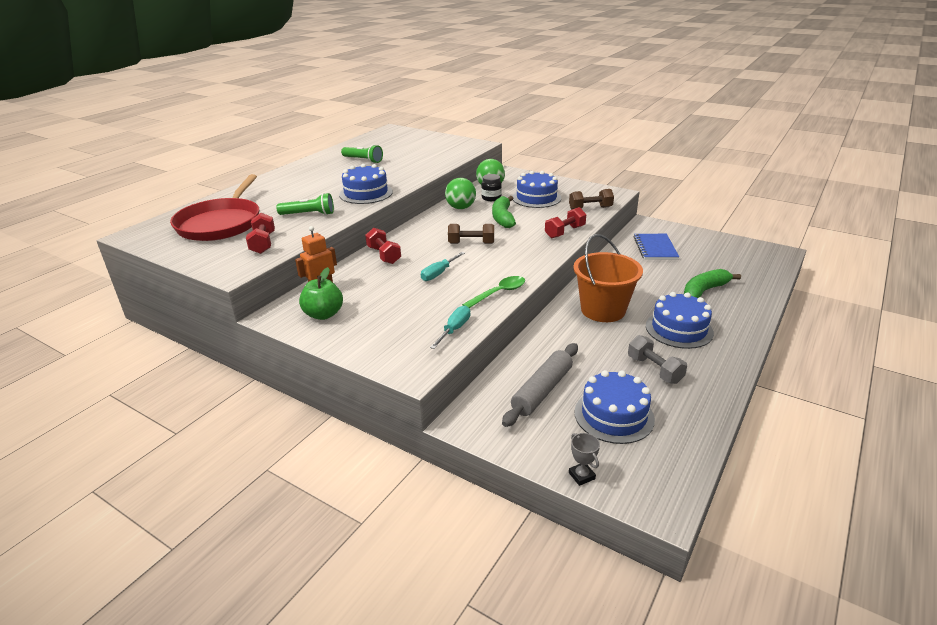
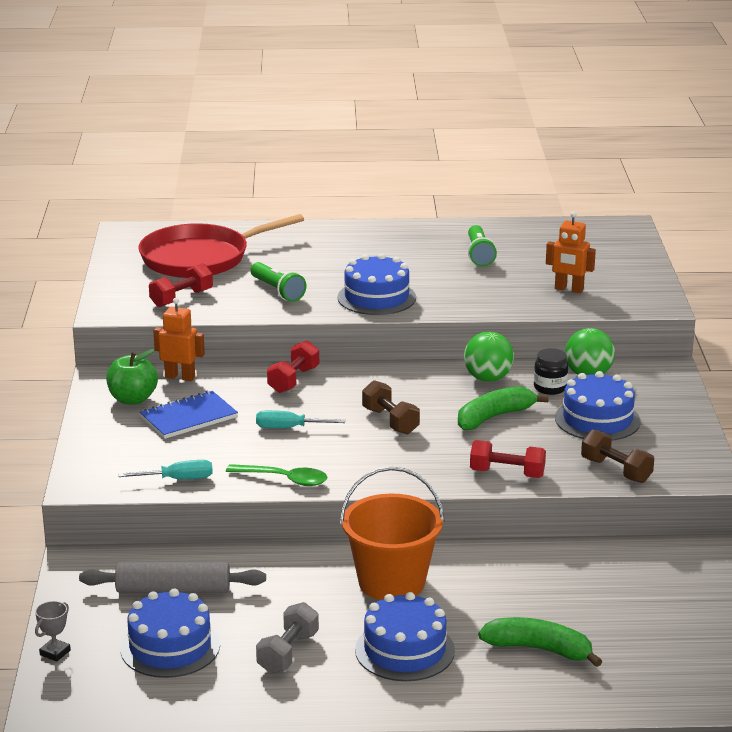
camera: 55 degrees right, 5 degrees down
blue notebook [634,234,679,260] -> blue notebook moved to [140,391,238,439]
none -> orange robot [546,211,596,293]

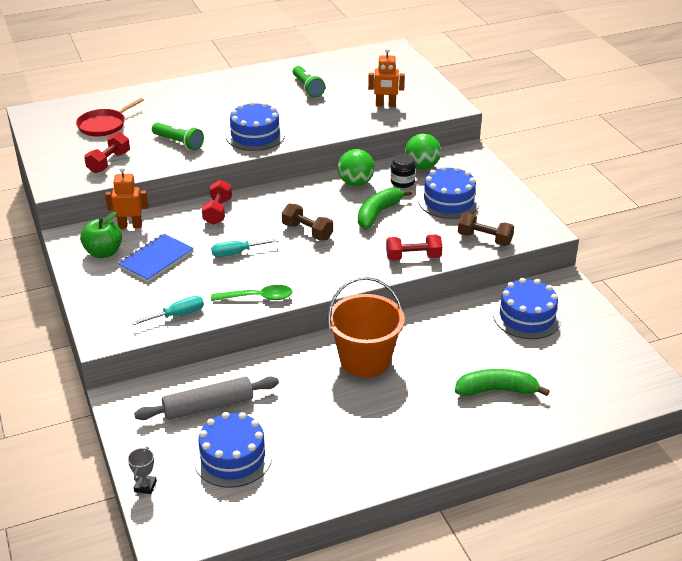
camera: 20 degrees left, 10 degrees up
red pan [138,214,304,278] -> red pan [76,98,144,136], size x0.57
grey dumbbell [256,602,319,673] -> none
blue cake [355,592,455,681] -> blue cake moved to [493,278,561,339]

